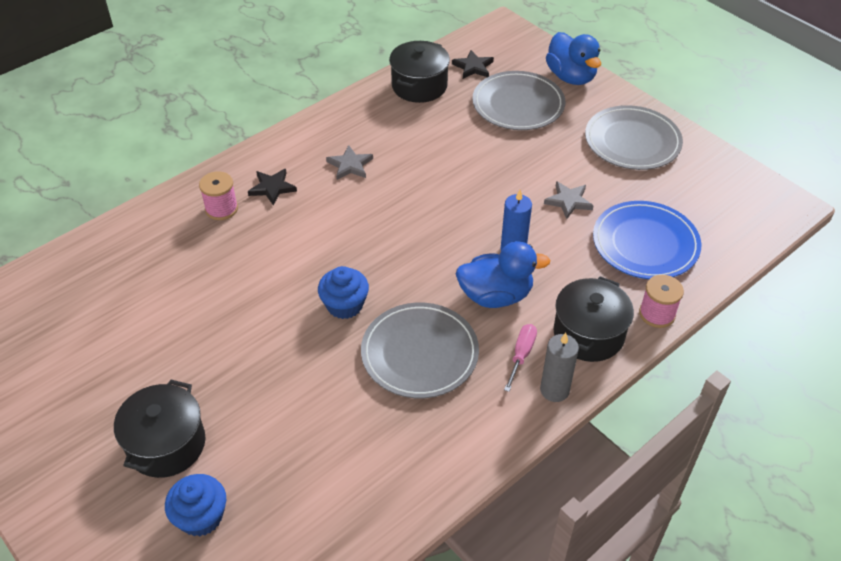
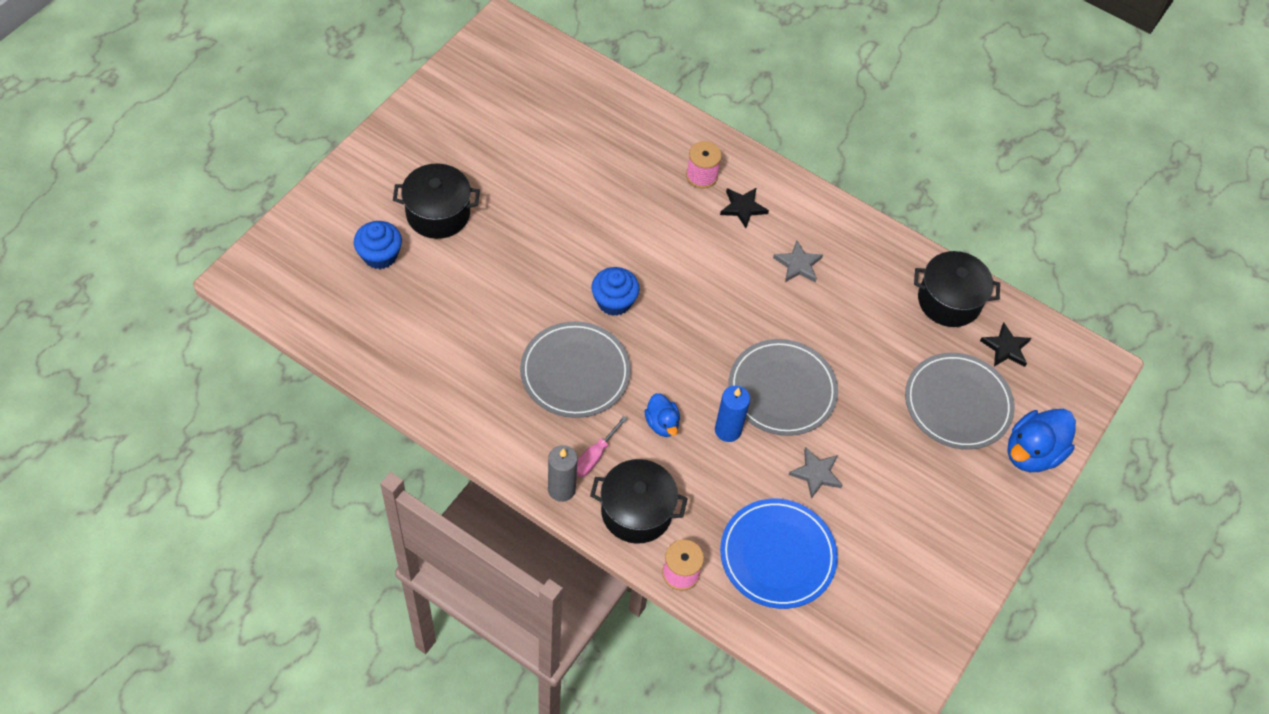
camera: 70 degrees right, 10 degrees up
blue duck [456,241,550,308] -> blue duck [645,393,680,437], size x0.58
pink screwdriver [504,324,537,392] -> pink screwdriver turned 120 degrees clockwise [577,416,628,477]
grey plate [585,105,683,170] -> grey plate moved to [729,339,838,436]

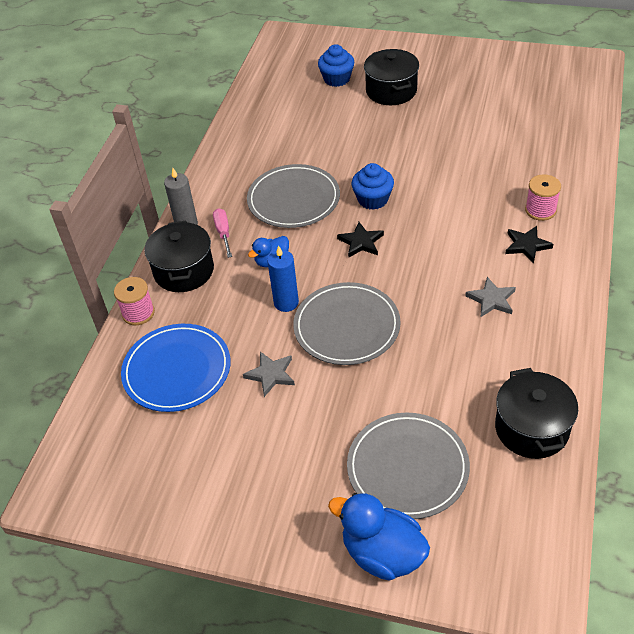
camera: 80 degrees right, 10 degrees down
pink screwdriver [577,416,628,477] -> pink screwdriver turned 60 degrees clockwise [213,208,232,258]
black star [980,323,1031,367] -> black star moved to [337,222,384,258]

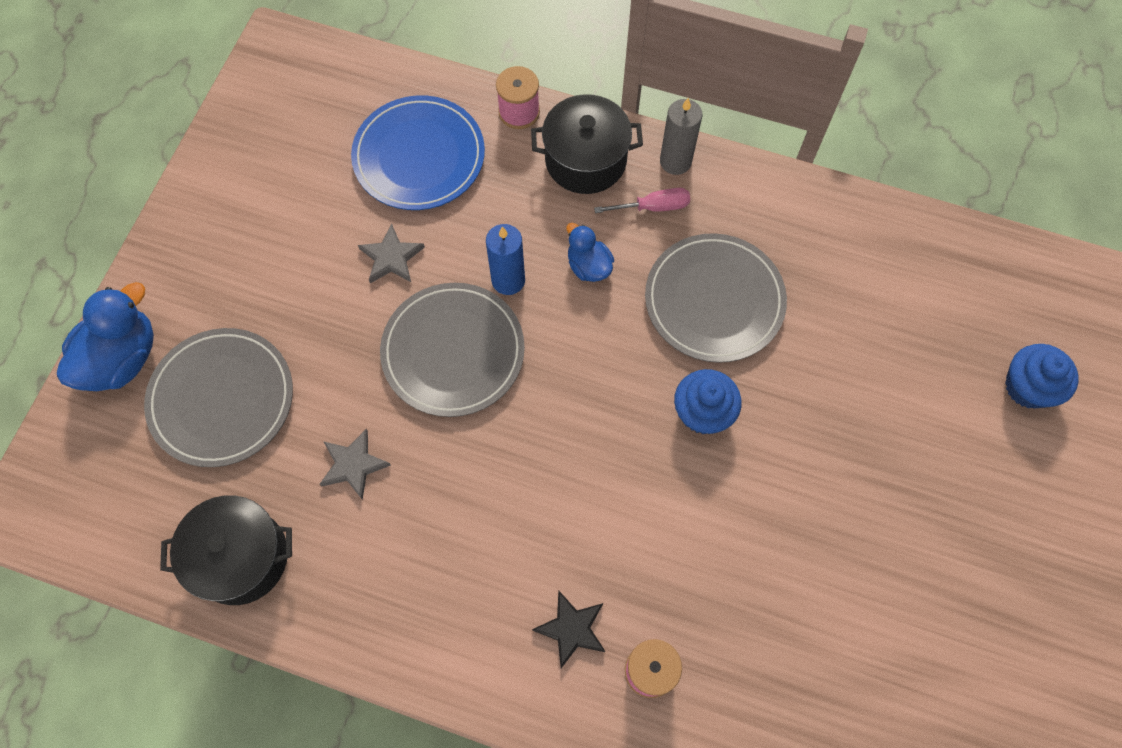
camera: 90 degrees right, 20 degrees up
black star [337,222,384,258] -> none
black pot [364,49,419,105] -> none
grey star [465,277,516,317] -> grey star moved to [319,429,391,500]

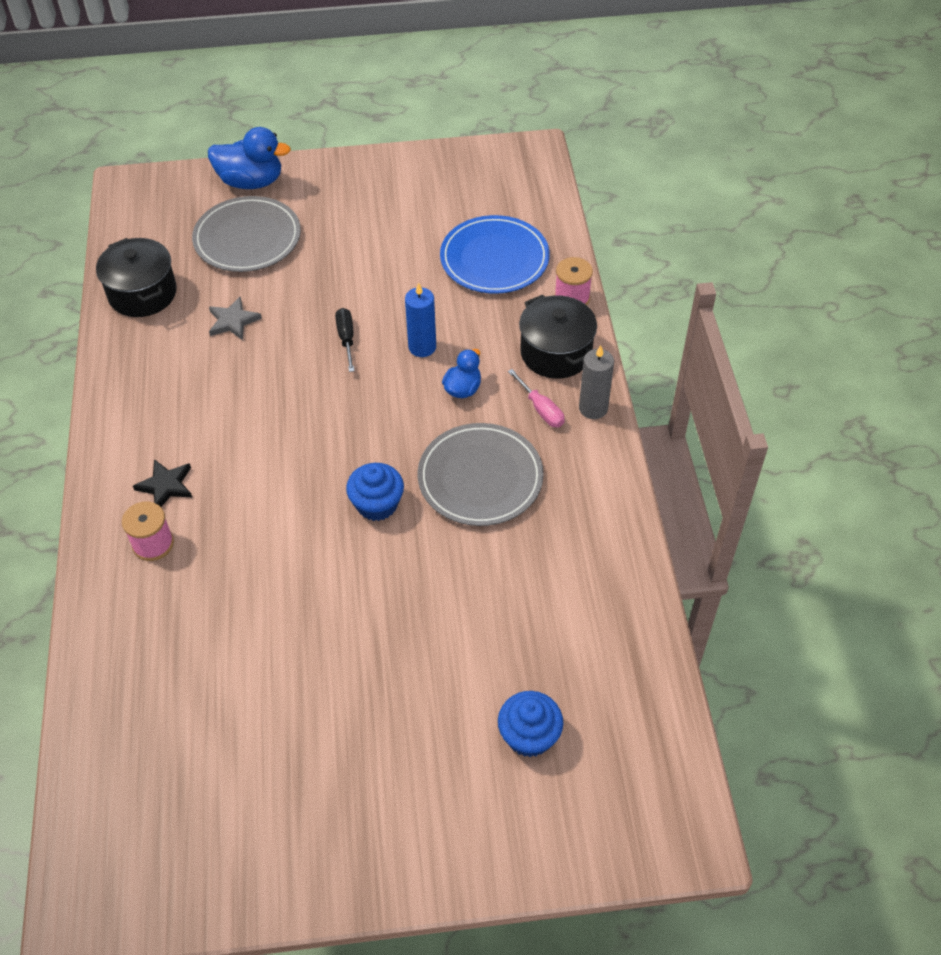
camera: 65 degrees right, 15 degrees down
grey star [358,223,425,283] -> none
grey plate [380,283,525,417] -> black screwdriver [335,308,354,372]

